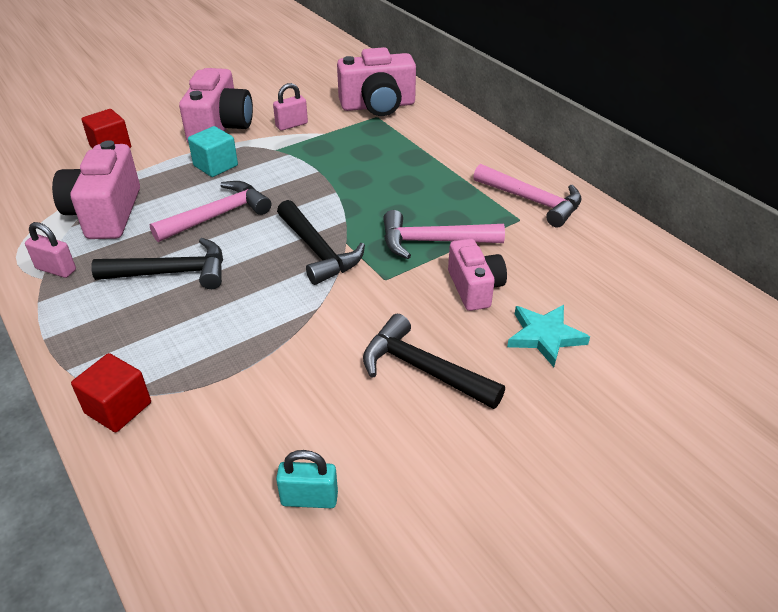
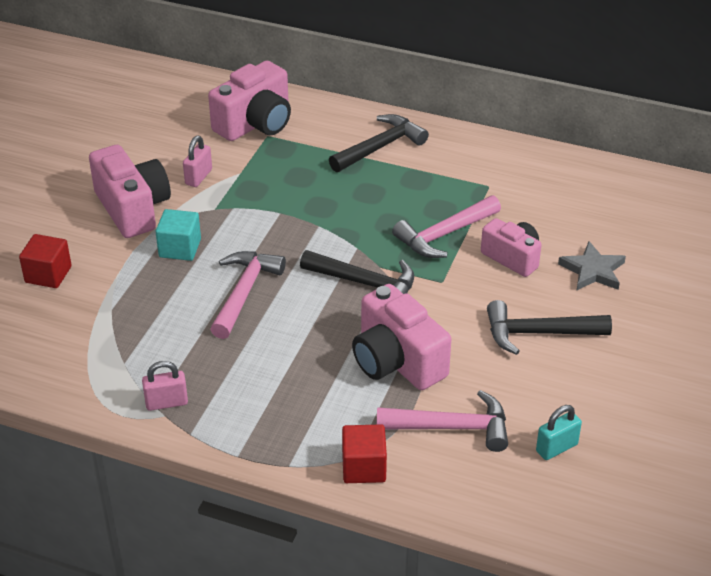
camera: 35 degrees left, 0 degrees up
pink camera [52,140,140,239] -> pink camera moved to [352,284,451,390]
black hammer [91,238,223,289] -> black hammer moved to [329,114,429,172]
pink hammer [473,164,582,227] -> pink hammer moved to [377,390,508,452]
turquoise star [507,305,590,367] -> grey star [558,241,626,290]

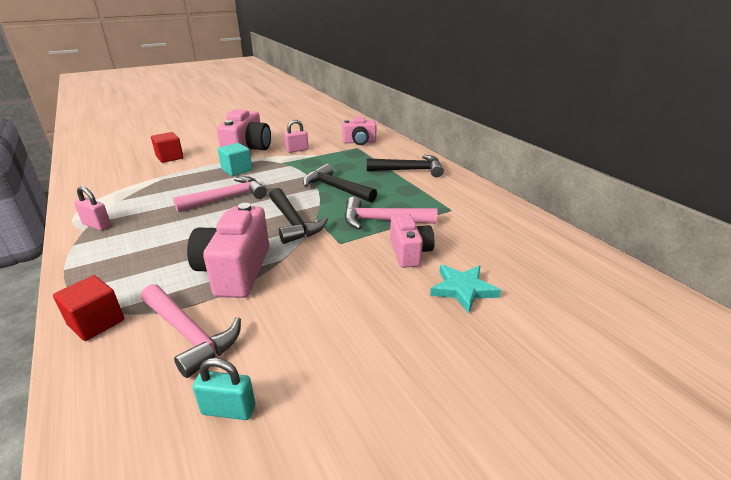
camera: 40 degrees right, 10 degrees down
pink camera [208,61,291,141] -> pink camera [342,117,376,145], size x0.64
black hammer [487,300,612,355] -> black hammer moved to [303,164,377,203]
grey star [558,241,626,290] -> turquoise star [430,265,501,314]

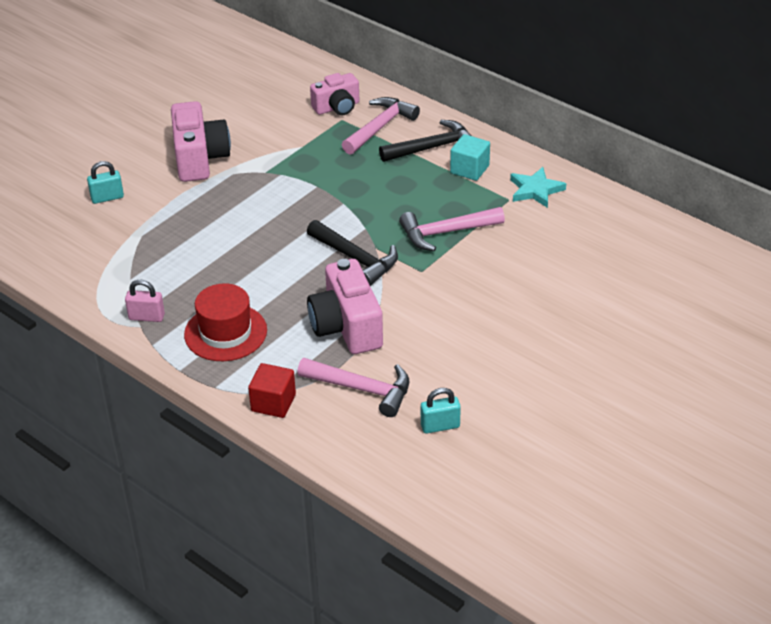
camera: 20 degrees left, 10 degrees up
red cube [151,132,184,163] -> turquoise padlock [87,161,124,204]
pink hammer [173,176,267,212] -> pink hammer moved to [342,97,420,155]
turquoise cube [218,143,252,176] -> turquoise cube moved to [450,134,490,181]
pink padlock [284,120,308,153] -> none
black hammer [303,164,377,203] -> none
pink camera [390,213,435,268] -> none
turquoise star [430,265,501,314] -> turquoise star moved to [510,167,566,208]
none -> red hat [184,283,267,361]

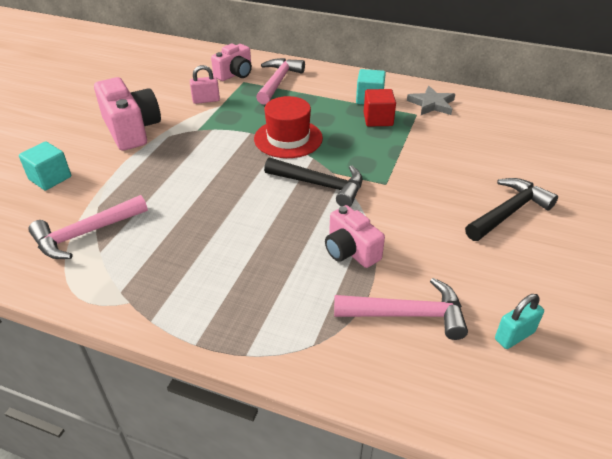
camera: 20 degrees left, 0 degrees up
turquoise padlock [87,161,124,204] -> turquoise cube [19,141,71,191]
pink padlock [125,280,165,322] -> pink padlock moved to [190,65,220,104]
red hat [184,283,267,361] -> red hat moved to [254,96,323,158]
red cube [248,363,296,418] -> red cube moved to [364,89,396,127]
pink camera [307,259,383,354] -> pink camera [325,205,385,268], size x0.64
black hammer [379,120,471,162] -> black hammer moved to [465,178,558,241]
pink hammer [399,207,505,251] -> pink hammer moved to [28,195,148,259]
turquoise star [510,167,566,208] -> grey star [407,86,455,115]

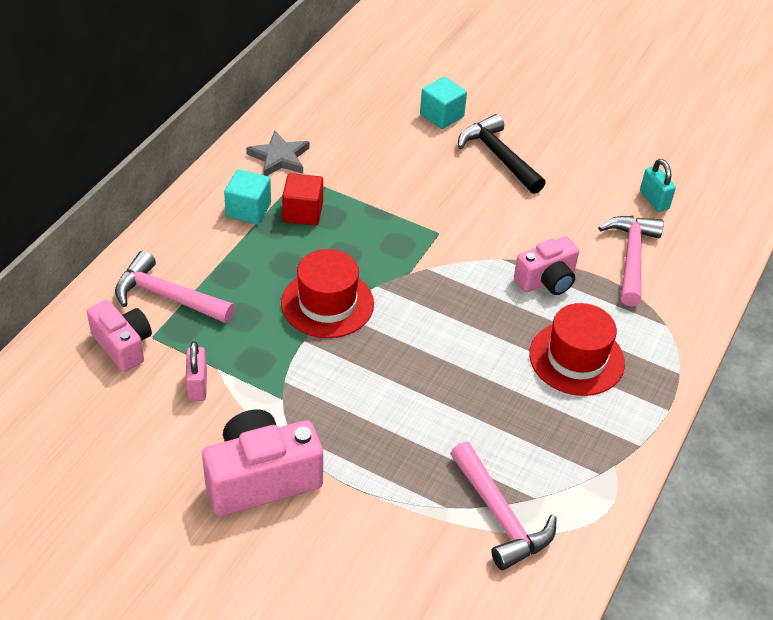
camera: 85 degrees left, 5 degrees up
turquoise cube [19,141,71,191] -> turquoise cube moved to [420,77,467,129]
black hammer [264,158,363,207] -> none
none -> red hat [529,303,625,396]

